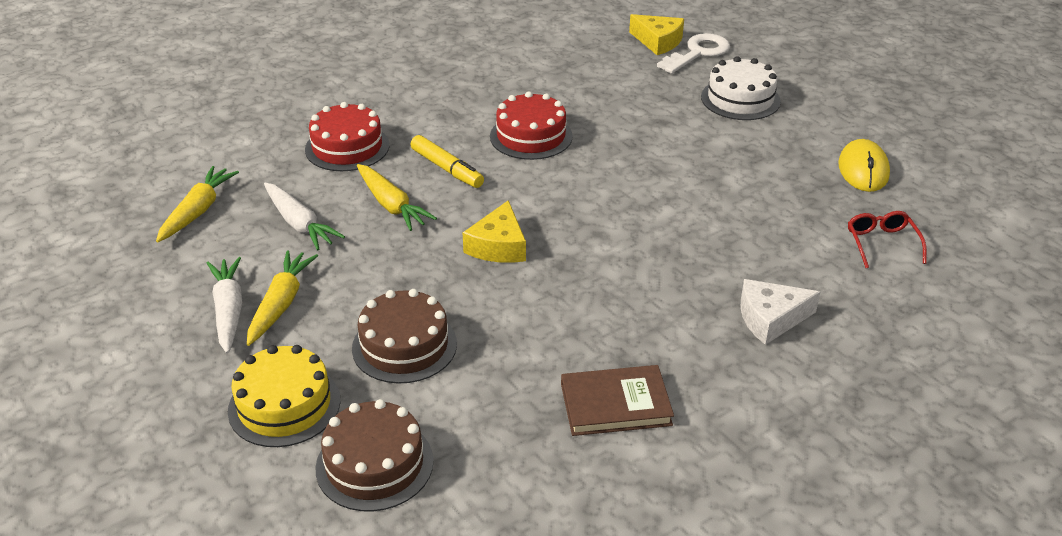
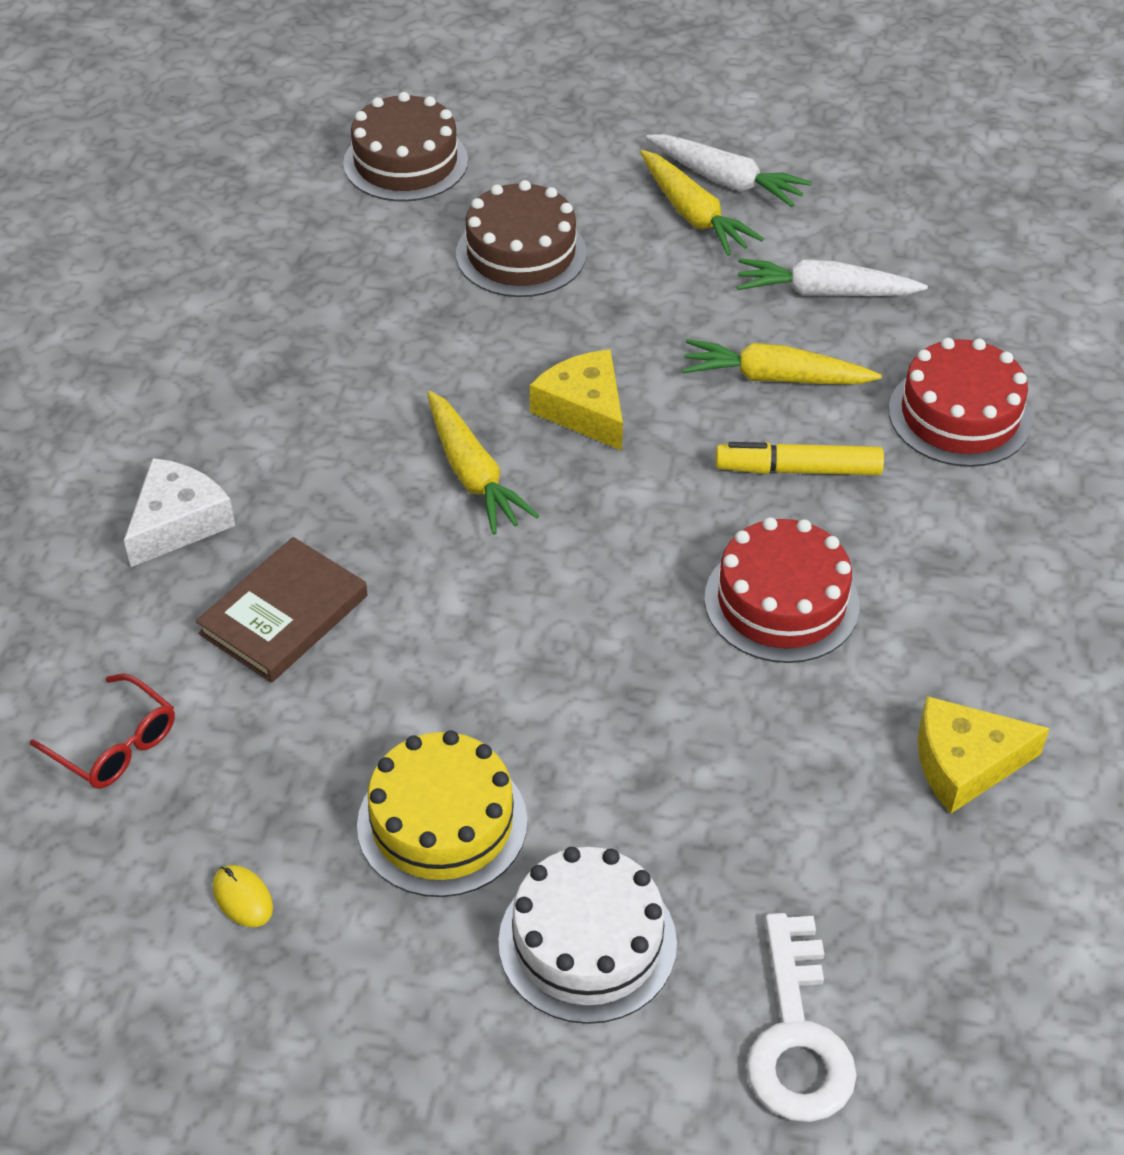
camera: 135 degrees right, 10 degrees up
yellow carrot [156,166,239,243] -> yellow carrot moved to [427,391,539,535]
yellow cake [228,345,340,447] -> yellow cake moved to [357,730,527,897]
brown book [561,365,674,436] -> brown book moved to [196,537,368,683]
yellow cheese [629,14,684,55] -> yellow cheese moved to [918,696,1050,814]
yellow mouse [838,139,890,192] -> yellow mouse [213,865,273,927], size x0.49

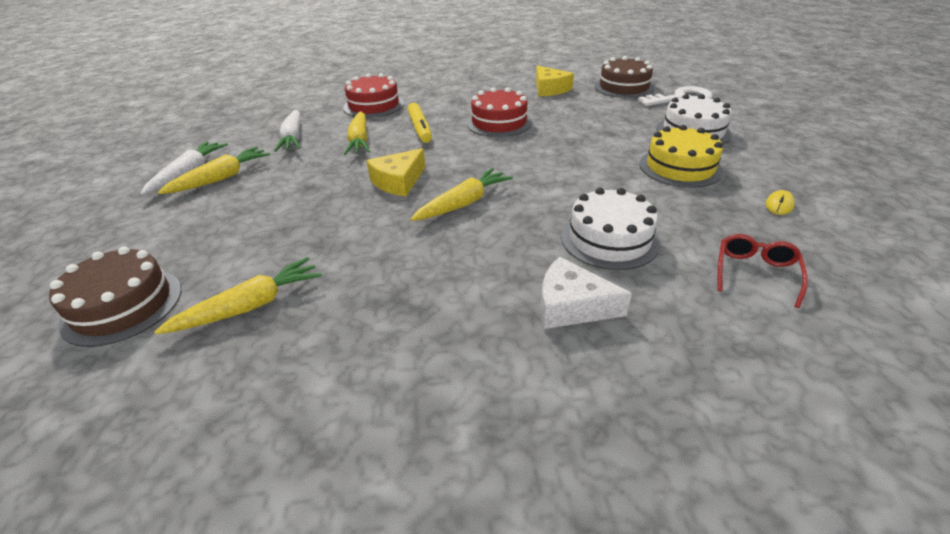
camera: 105 degrees left, 10 degrees down
brown book [196,537,368,683] -> white cake [561,188,660,270]
brown cake [456,180,587,297] -> brown cake moved to [594,56,655,98]
none -> yellow carrot [154,257,322,334]

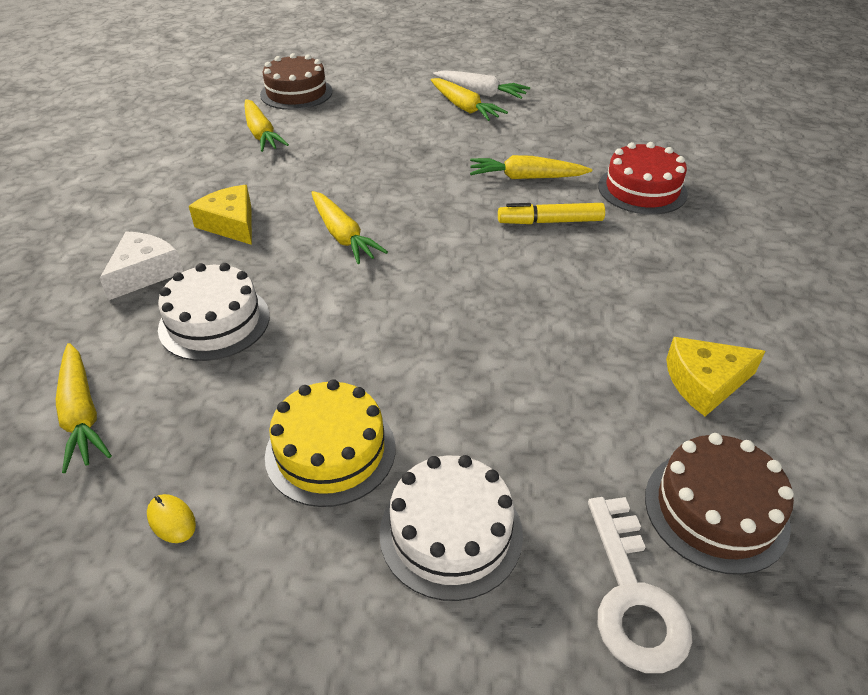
camera: 100 degrees right, 5 degrees up
white carrot [274,110,300,152] -> none
yellow cheese [366,148,425,196] -> yellow cheese moved to [189,185,252,245]
red cake [466,87,532,137] -> none
red glasses [718,234,808,308] -> yellow carrot [56,343,112,473]

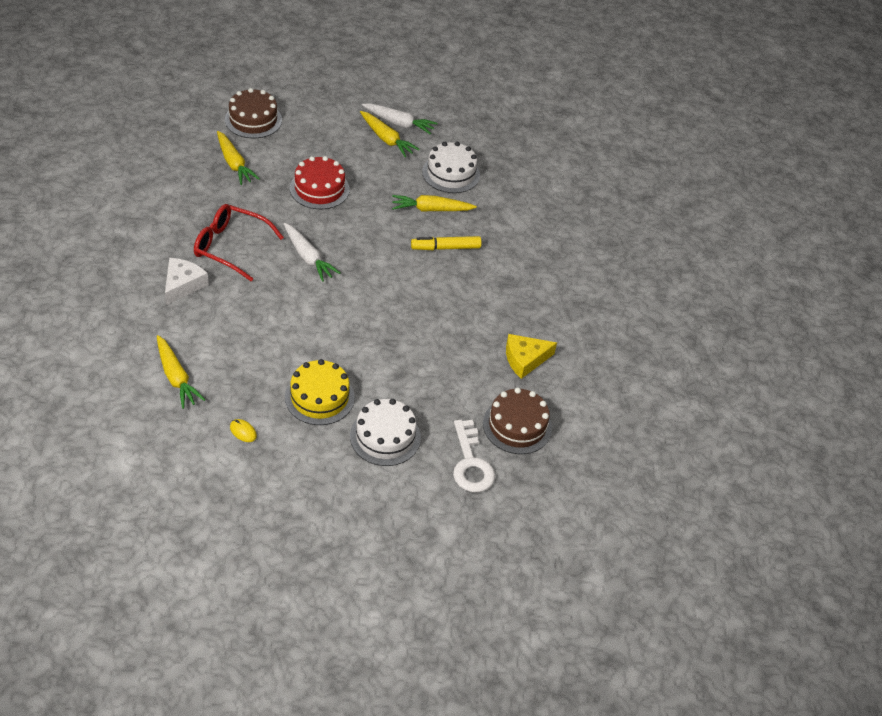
camera: 10 degrees left, 5 degrees up
white cake [158,263,270,361] -> white cake moved to [422,142,480,193]
yellow cheese [189,185,252,245] -> red glasses [194,204,284,282]
yellow carrot [311,191,388,264] -> white carrot [284,223,340,282]
red cake [598,142,688,215] -> red cake moved to [290,156,350,209]

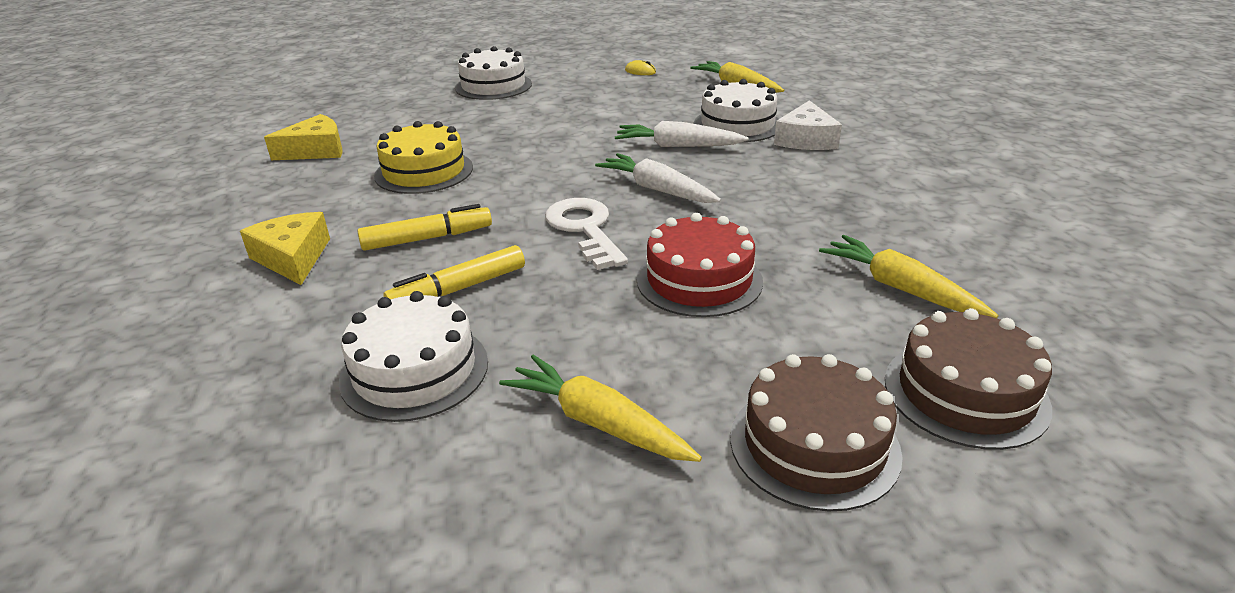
camera: 175 degrees right, 15 degrees down
red glasses [194,204,284,282] -> none
yellow cake [285,359,355,425] -> yellow cake moved to [374,121,473,194]
white carrot [362,103,438,134] -> white carrot moved to [615,121,748,147]
yellow carrot [392,195,477,211] -> yellow marker [383,245,525,299]
white key [453,420,495,492] -> white key moved to [545,198,628,270]
brown cake [483,388,552,454] -> brown cake moved to [730,354,903,512]
none -> yellow cheese [240,212,330,285]
none -> white cake [694,79,779,142]

